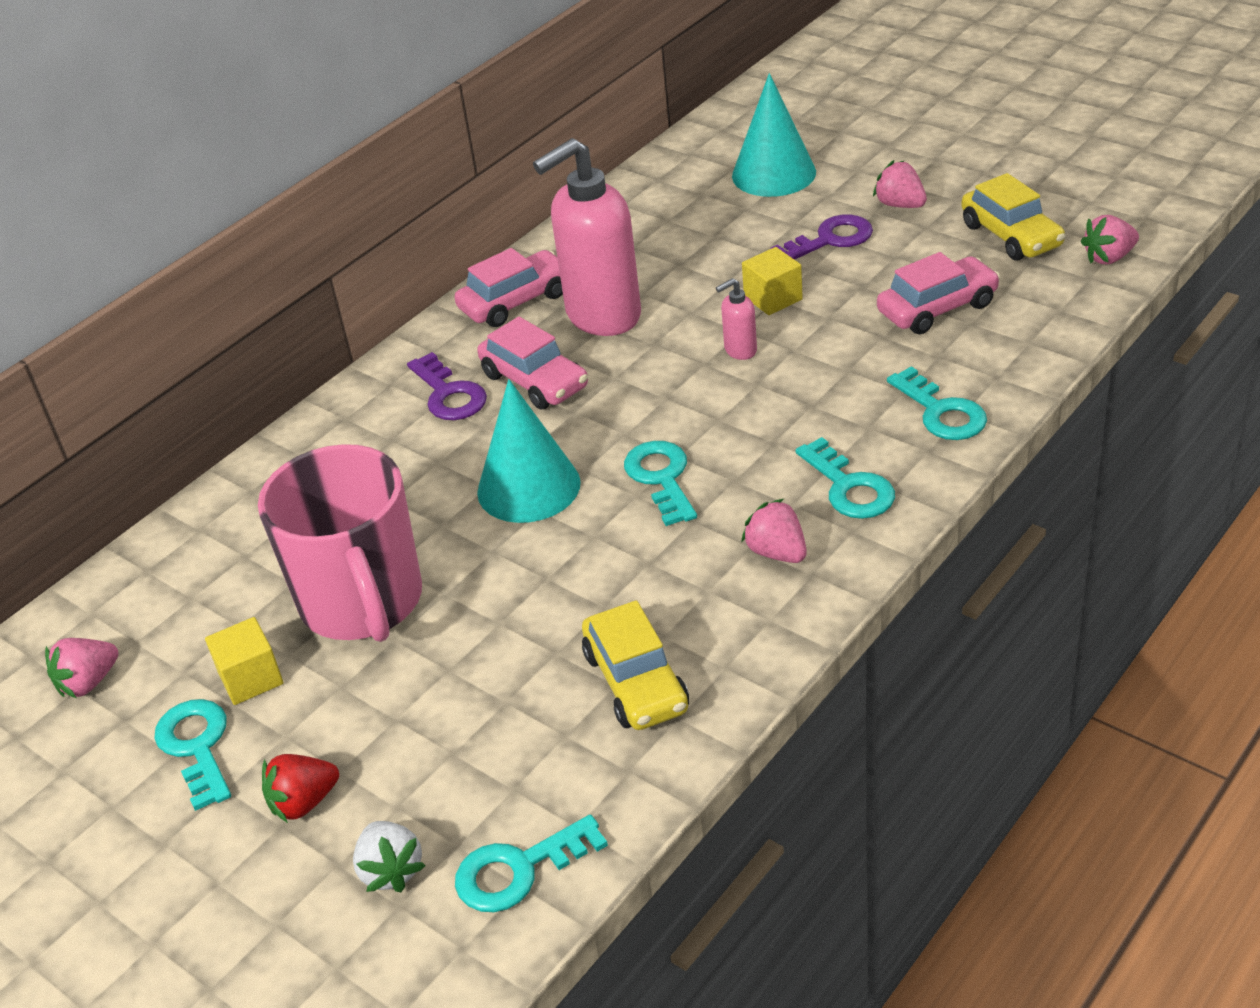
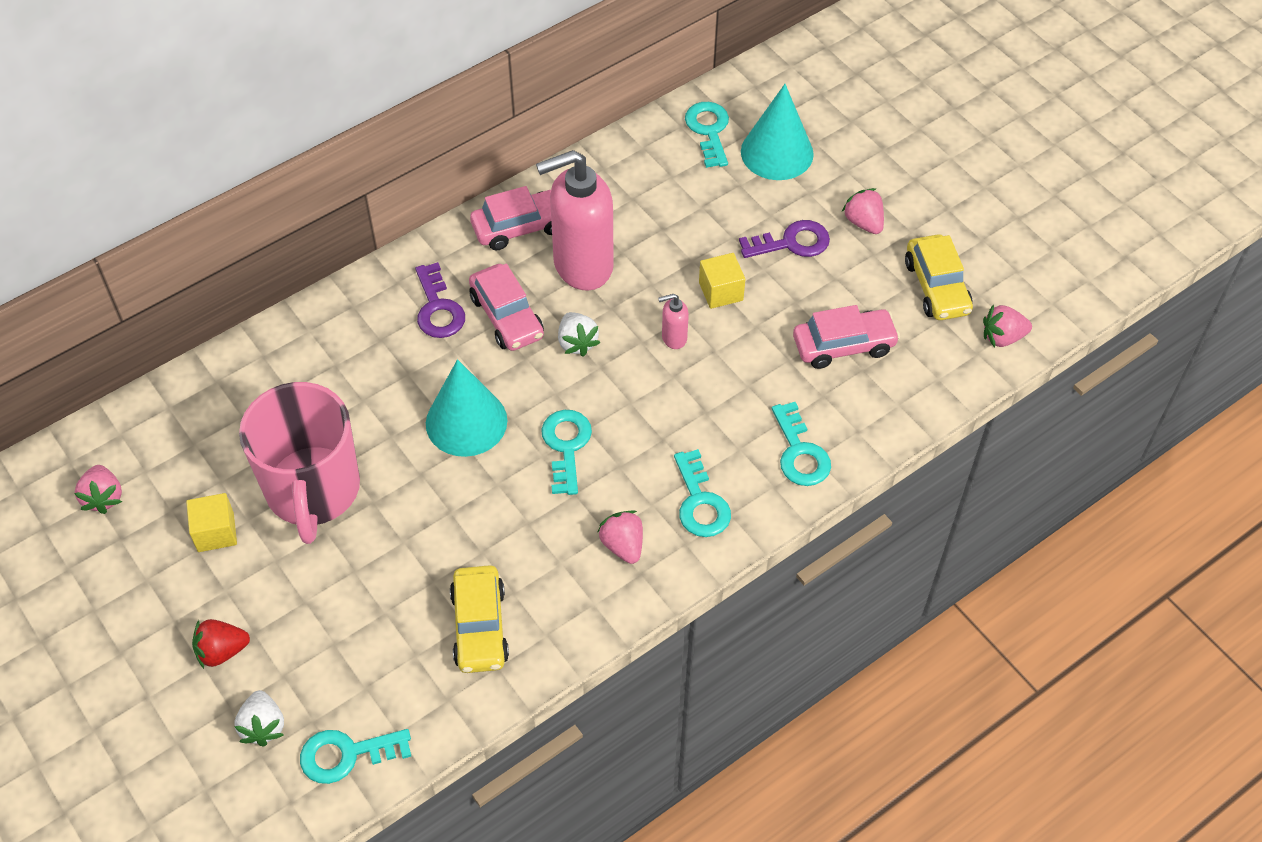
camera: 10 degrees right, 15 degrees up
pink strawberry [45,638,119,698] -> pink strawberry turned 75 degrees counterclockwise [74,465,122,514]
turquoise key [154,699,231,811] -> turquoise key moved to [685,102,729,168]
none -> white strawberry [558,312,600,357]

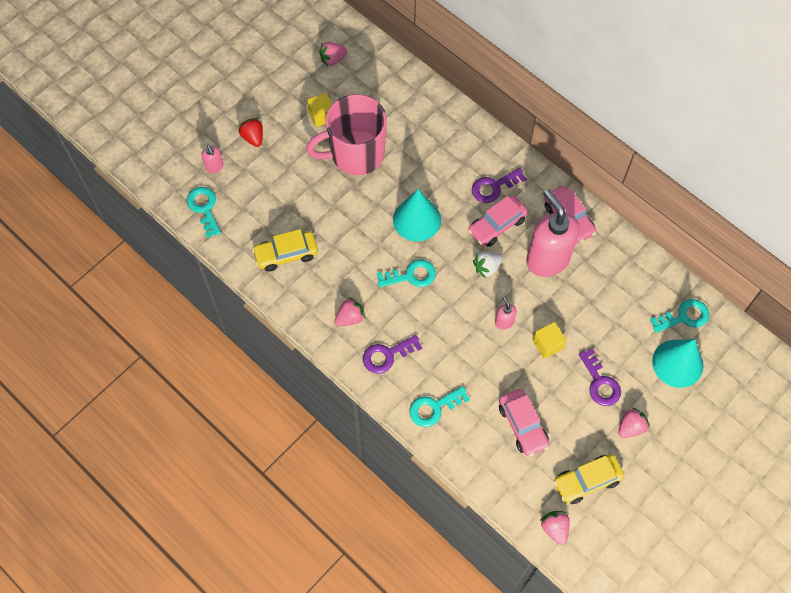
camera: 80 degrees right, 10 degrees up
white strawberry [234,690,284,746] -> pink soap dispenser [202,145,223,173]
turquoise key [674,449,731,537] -> purple key [363,335,422,374]

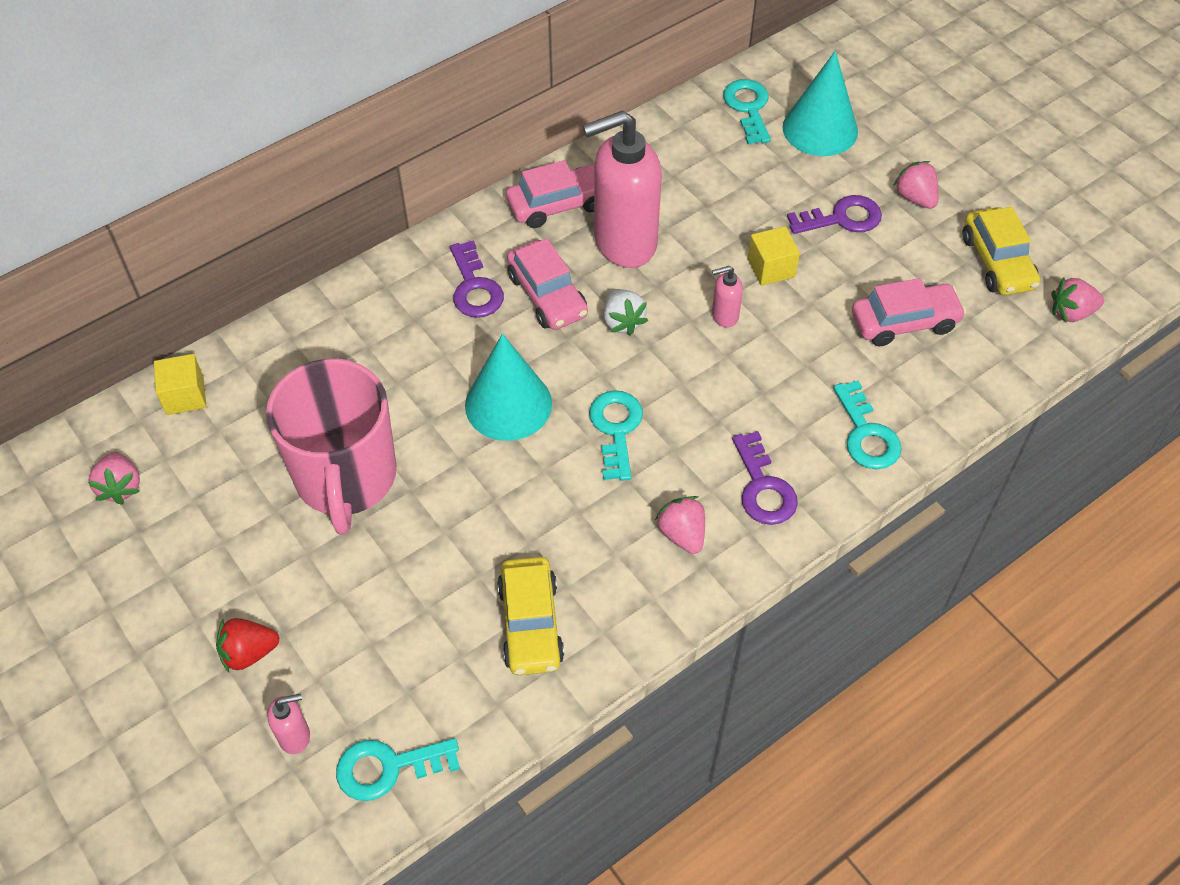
camera: 80 degrees left, 10 degrees down
yellow cube [307,93,332,127] -> yellow cube moved to [154,354,206,415]

